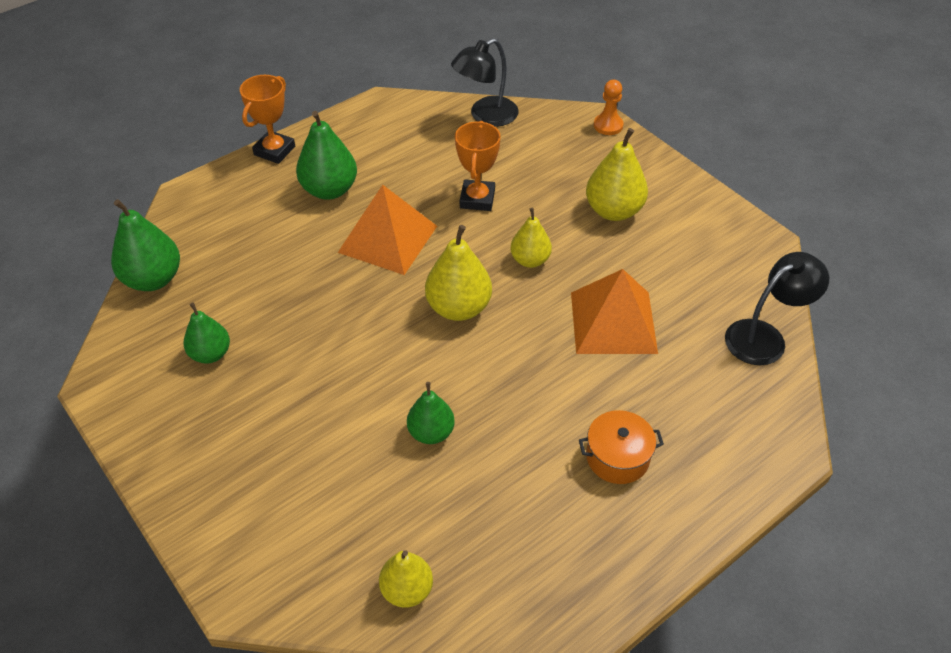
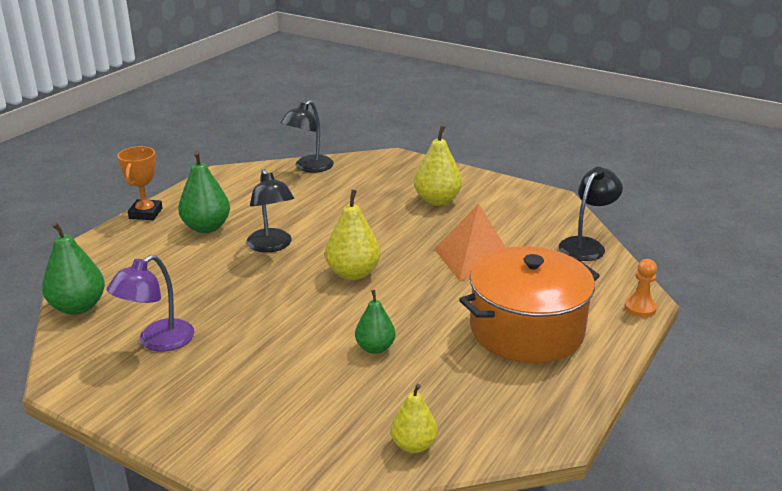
camera: 20 degrees left, 20 degrees down
green pear [183,303,230,364] -> purple lamp [107,255,194,352]
orange pyramid [338,185,437,275] -> black lamp [246,169,294,252]
orange trophy [455,121,500,211] -> none
yellow pear [510,208,552,268] -> none
orange pot [579,410,664,484] -> orange pot [459,246,600,363], size x2.20
orange pawn [594,80,624,135] -> orange pawn moved to [624,259,657,317]

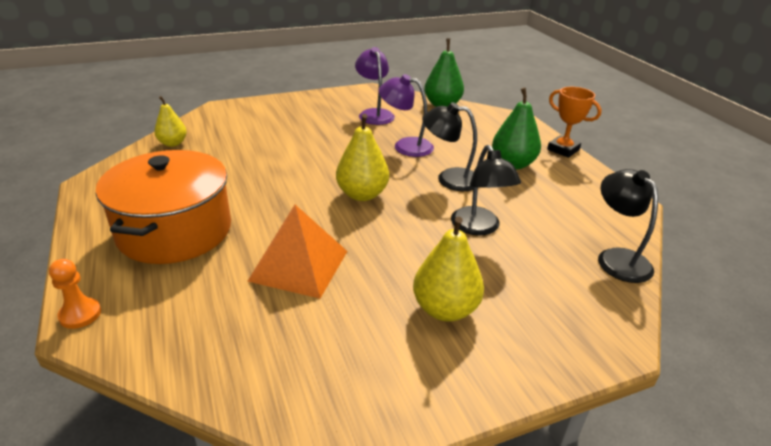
camera: 125 degrees right, 5 degrees up
green pear [355,290,395,354] -> none
black lamp [559,167,623,261] -> black lamp moved to [451,145,521,236]
none -> purple lamp [379,74,434,157]

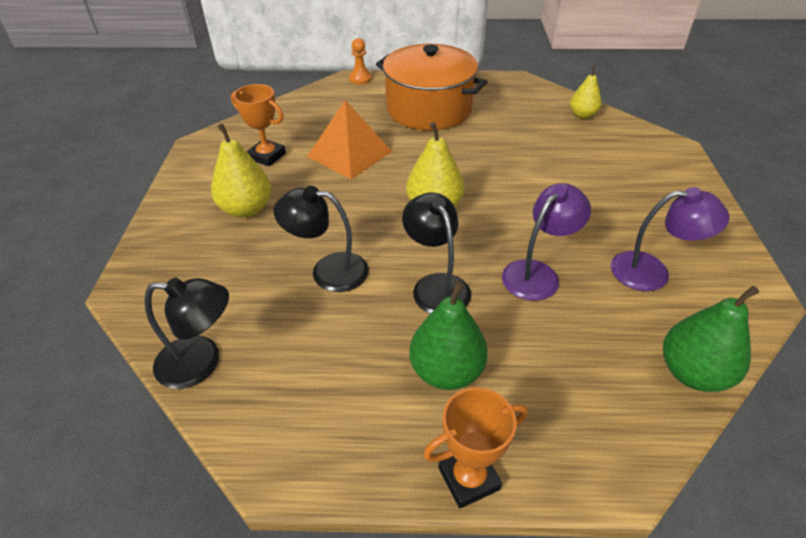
camera: 115 degrees right, 10 degrees up
black lamp [422,102,477,191] -> black lamp turned 60 degrees counterclockwise [402,192,471,314]
none -> orange trophy [231,84,286,167]

